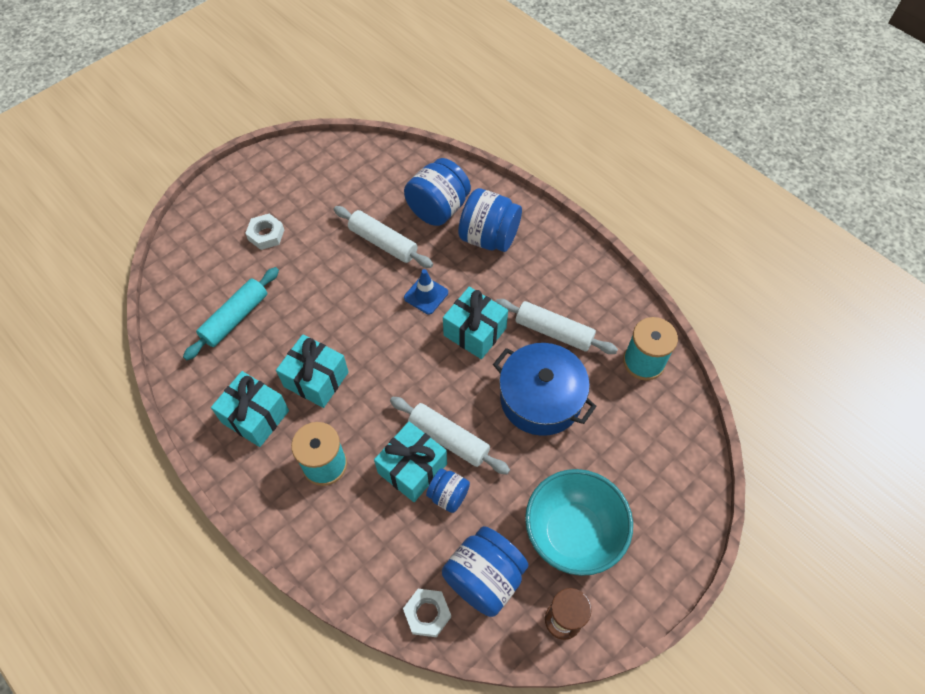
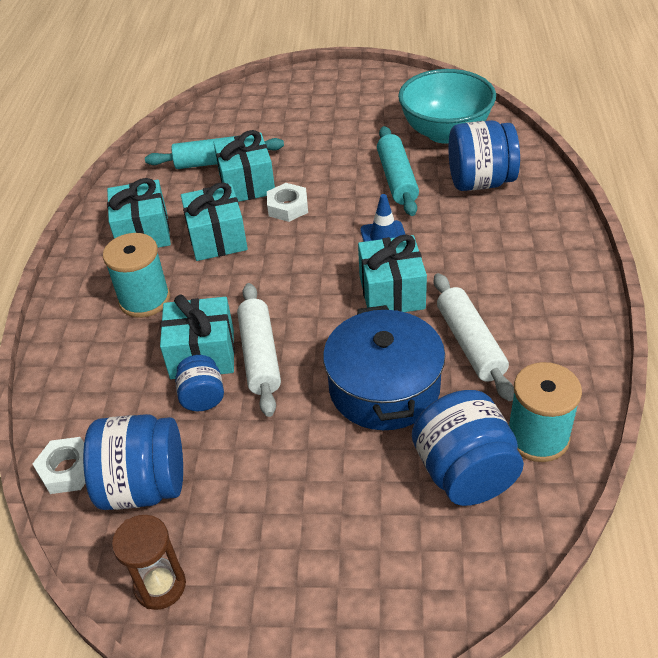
camera: 50 degrees right, 15 degrees down
white nut [245,214,284,250] -> white nut moved to [267,183,308,222]
white rolling pin [334,206,433,268] -> turquoise rolling pin [377,126,419,216]
blue jar [458,188,522,252] -> blue jar moved to [412,390,524,506]
turquoise bowl [525,469,633,576] -> turquoise bowl moved to [398,69,496,144]
none -> turquoise gift [213,130,275,202]

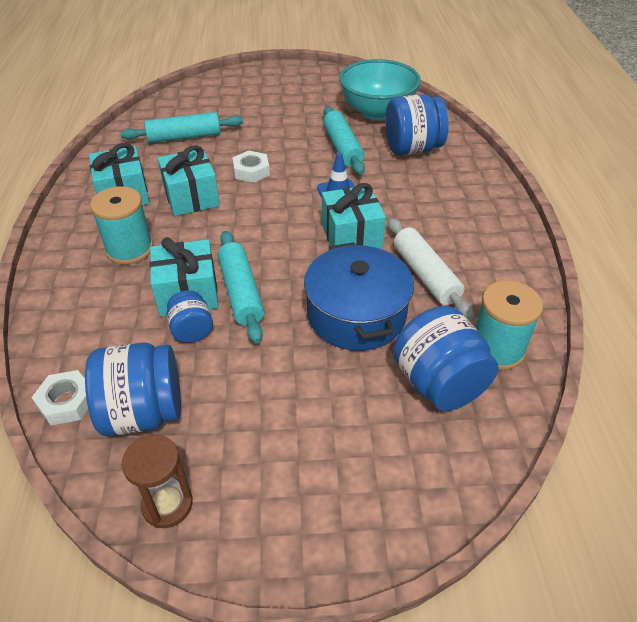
camera: 10 degrees left, 0 degrees up
turquoise gift [213,130,275,202] -> none
white rolling pin [237,283,281,417] -> turquoise rolling pin [218,231,264,343]

